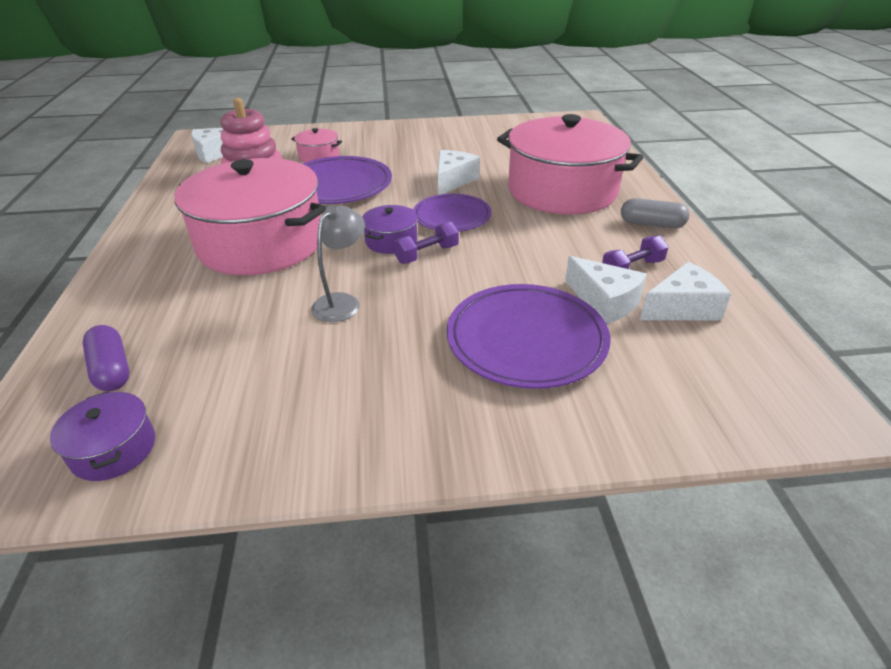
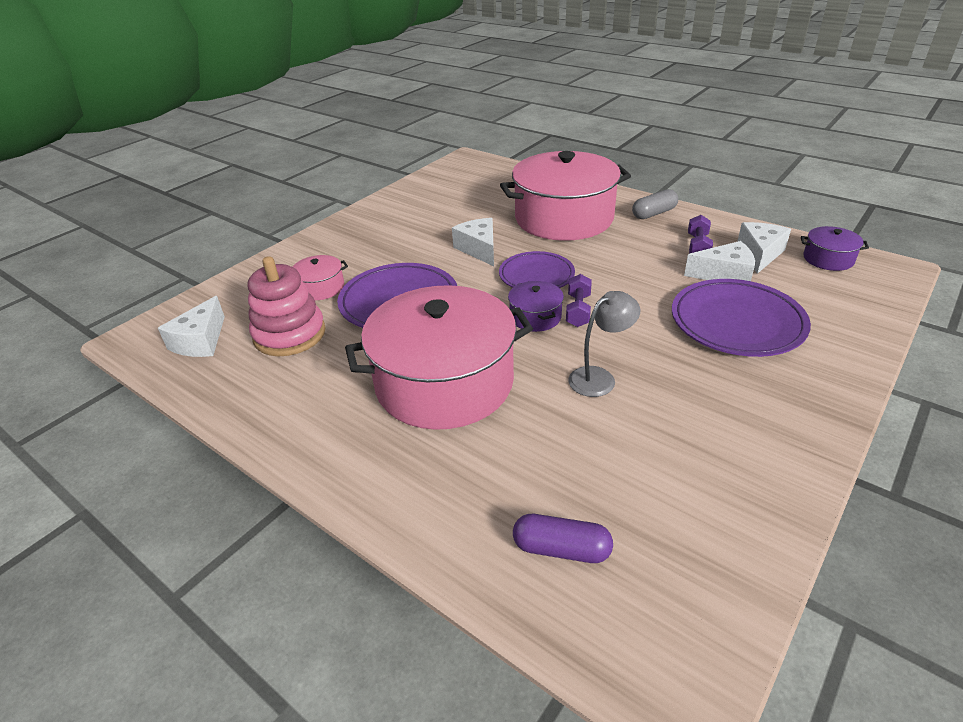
camera: 45 degrees left, 0 degrees up
purple pot [50,391,155,481] -> purple pot moved to [801,226,869,271]
grey lamp [311,205,365,322] -> grey lamp turned 75 degrees clockwise [568,291,640,397]

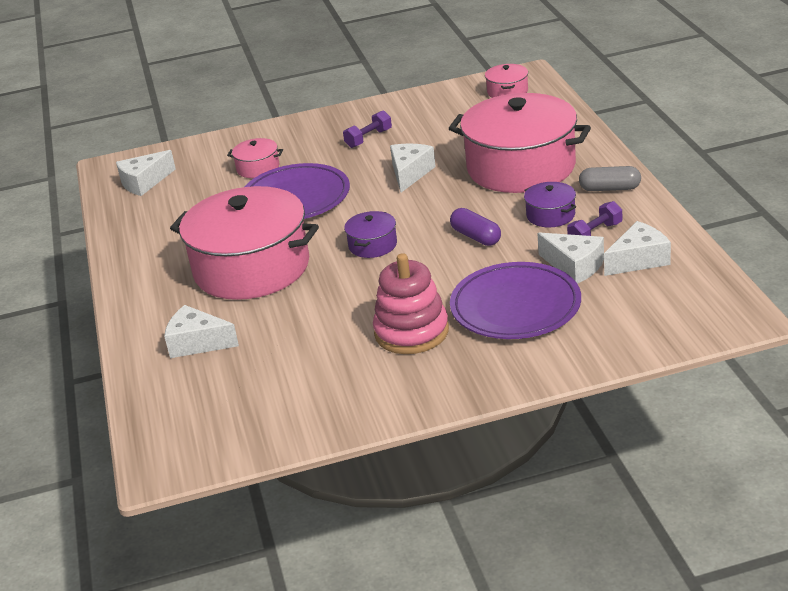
camera: 40 degrees right, 5 degrees down
pink stacking toy [248,256,326,356] -> pink stacking toy moved to [373,253,449,354]
purple plate [499,251,575,288] -> none
purple capsule [513,514,613,563] -> purple capsule moved to [450,208,501,246]
purple dumbbell [566,274,592,327] -> purple dumbbell moved to [343,111,392,148]
grey lamp [568,291,640,397] -> none
purple pot [801,226,869,271] -> purple pot moved to [524,182,576,227]
none -> white cheese [164,305,239,358]
none -> pink pot [485,64,528,98]

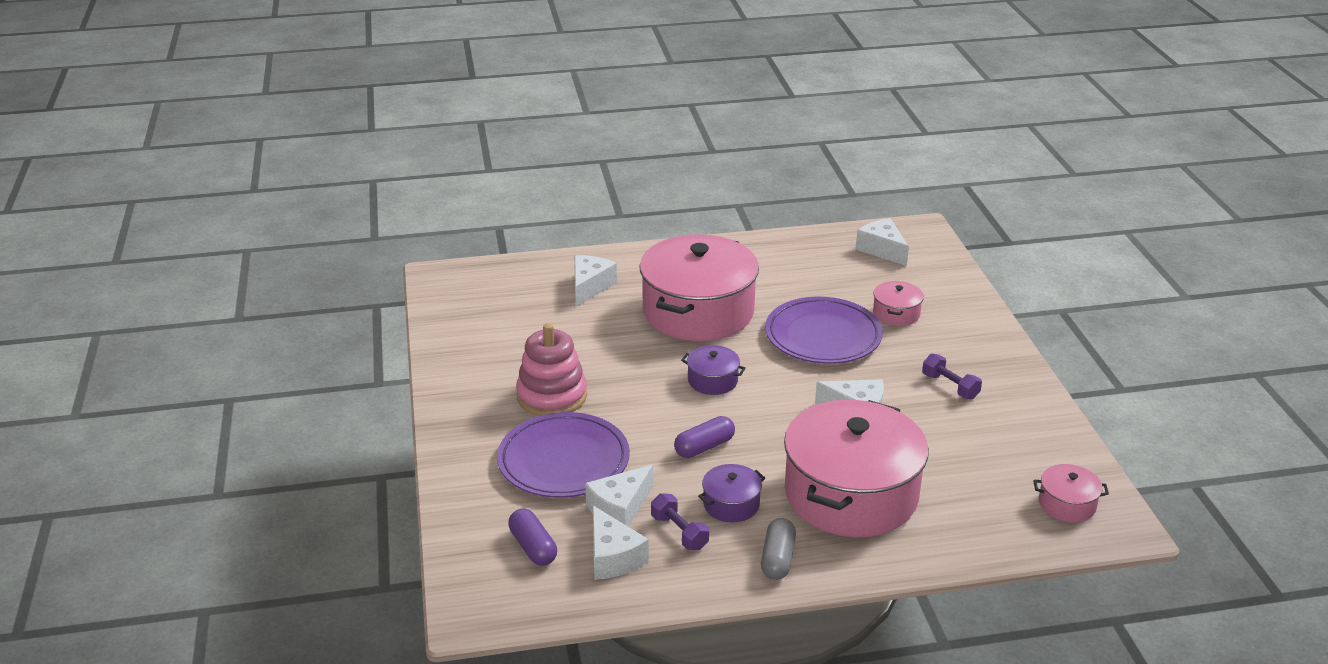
camera: 90 degrees right, 0 degrees up
none -> purple capsule [508,508,557,566]

